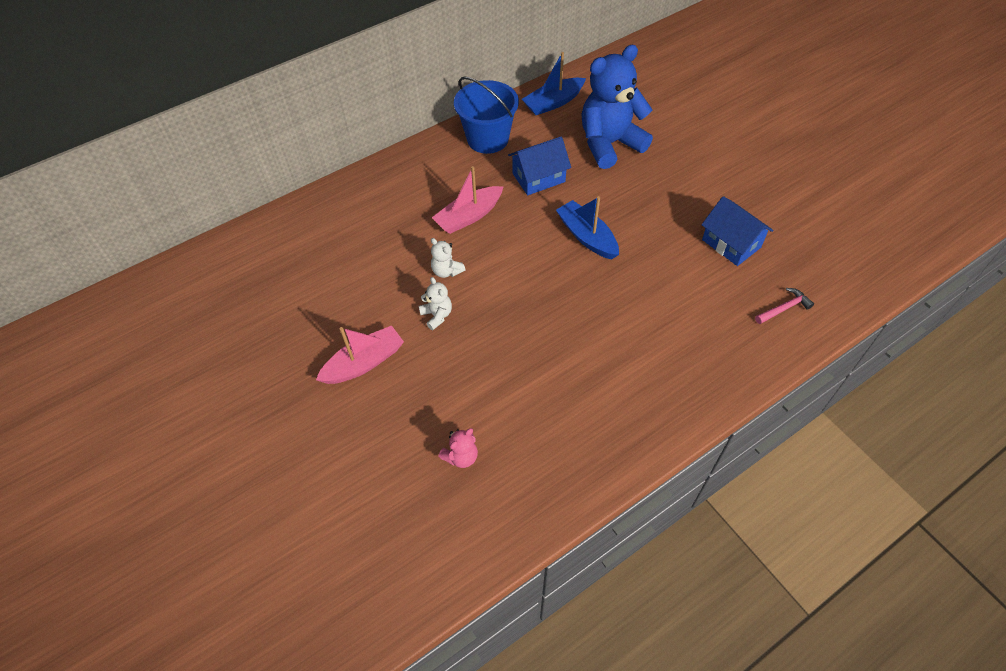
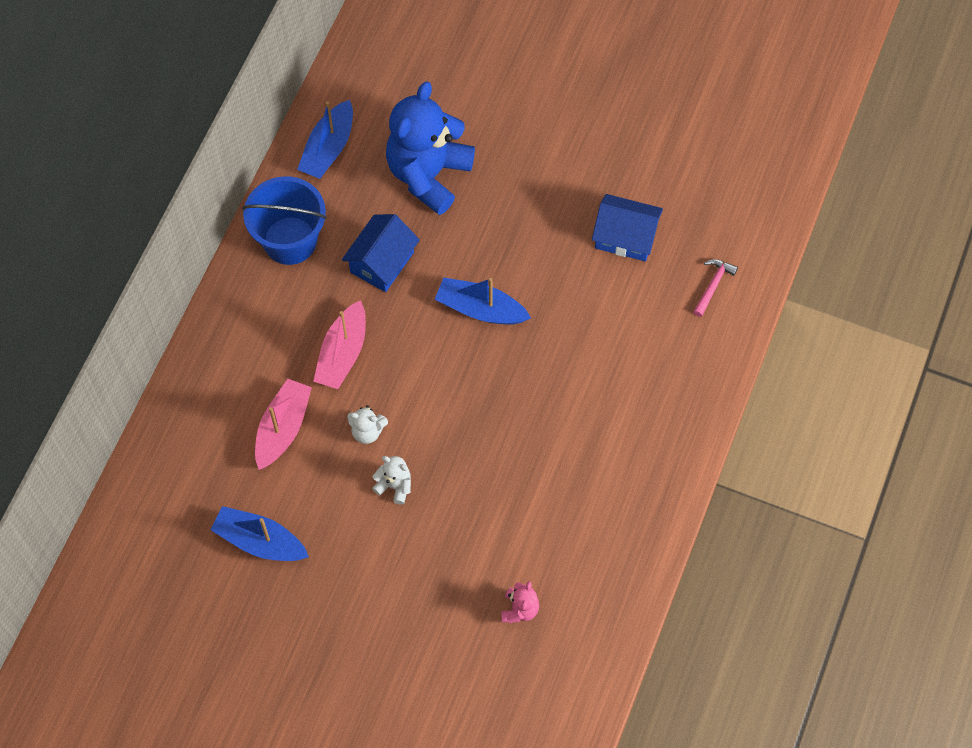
camera: 35 degrees left, 10 degrees up
pink boat [316,325,404,384] -> pink boat moved to [255,379,312,470]
none -> blue boat [210,506,309,561]

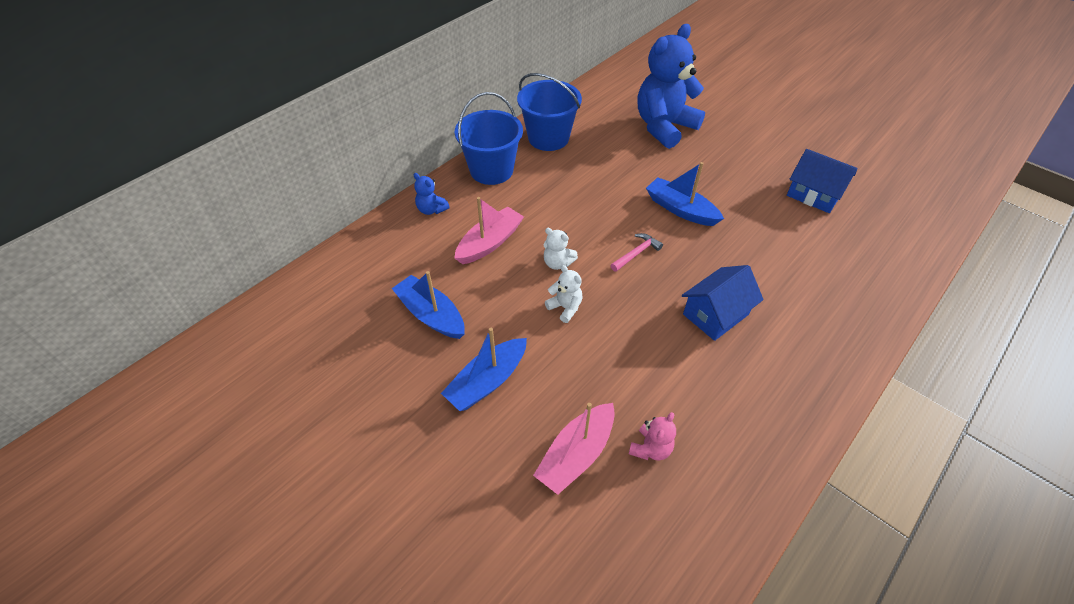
camera: 20 degrees right, 15 degrees down
blue boat [297,100,353,179] -> blue boat moved to [441,328,527,411]
pink boat [313,300,366,389] -> pink boat moved to [533,403,615,495]
blue house [342,214,420,292] -> blue house moved to [682,265,764,341]
pink hammer [693,259,738,317] -> pink hammer moved to [610,233,663,272]
none -> blue teddy bear [414,173,450,215]
none -> blue bucket [454,92,523,185]

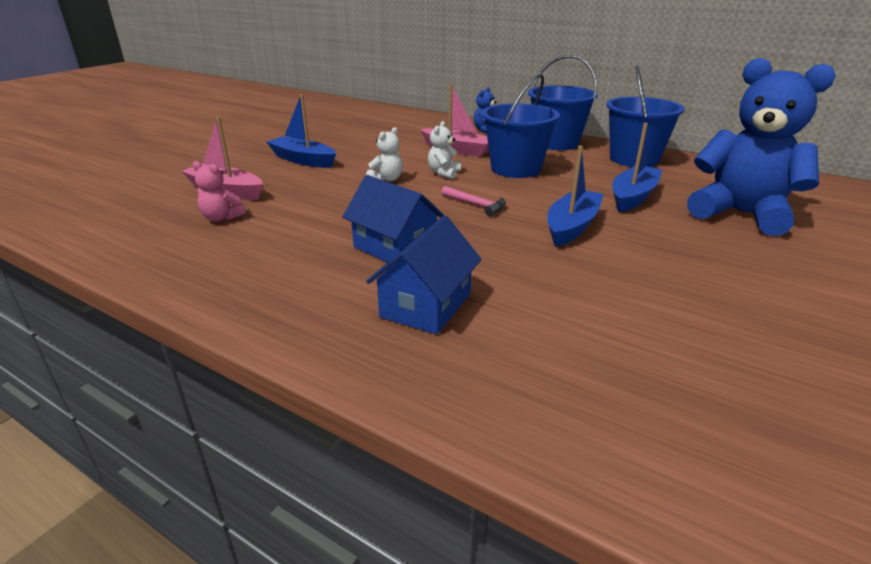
camera: 80 degrees right, 20 degrees down
blue boat [392,271,465,339] -> blue boat moved to [612,123,662,213]
blue house [787,149,858,213] -> blue house moved to [366,216,482,334]
none -> blue bucket [481,74,560,178]

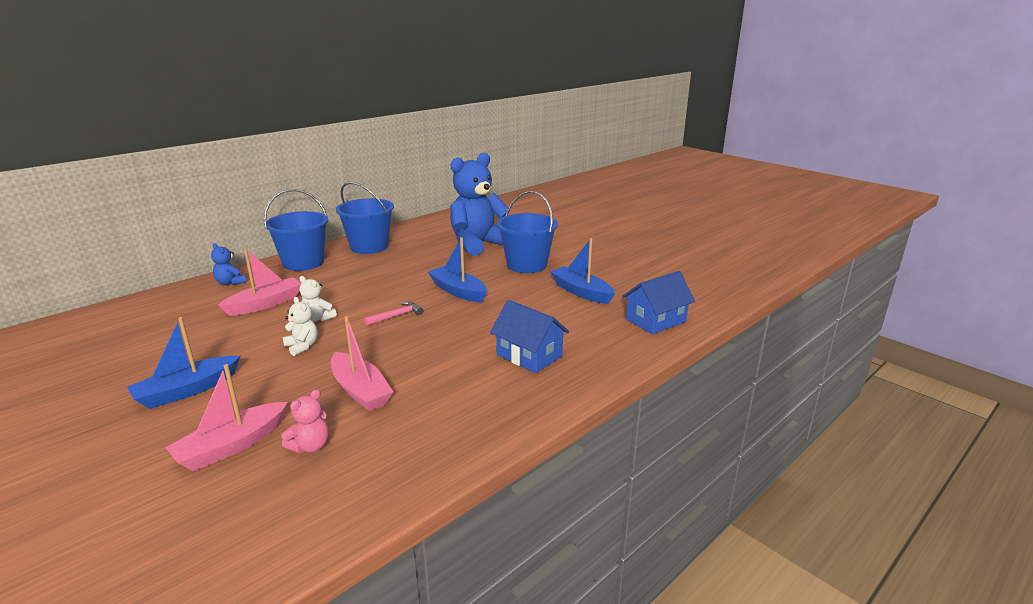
camera: 75 degrees left, 5 degrees down
blue house [343,175,445,262] -> blue house moved to [622,271,695,334]
blue bucket [481,74,560,178] -> blue bucket moved to [497,191,558,273]
blue boat [612,123,662,213] -> blue boat moved to [550,238,615,304]
none -> pink boat [331,316,393,411]

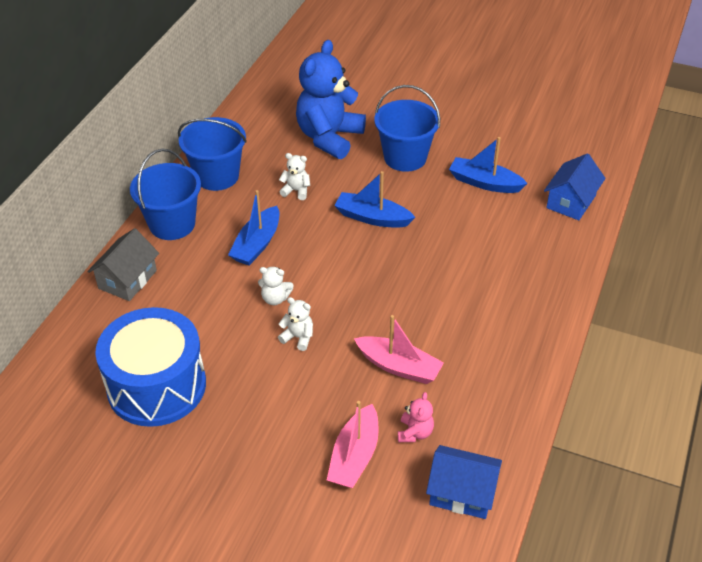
camera: 25 degrees left, 20 degrees up
blue boat [127,317,240,409] -> blue boat moved to [228,190,279,266]
blue teddy bear [211,243,246,285] -> grey house [87,228,159,301]
pink boat [218,248,301,316] -> none
pink hammer [364,301,423,326] -> none
blue house [490,300,569,373] -> blue house moved to [426,445,502,519]
none -> blue drum [95,307,206,427]
none -> white teddy bear [279,153,310,200]

